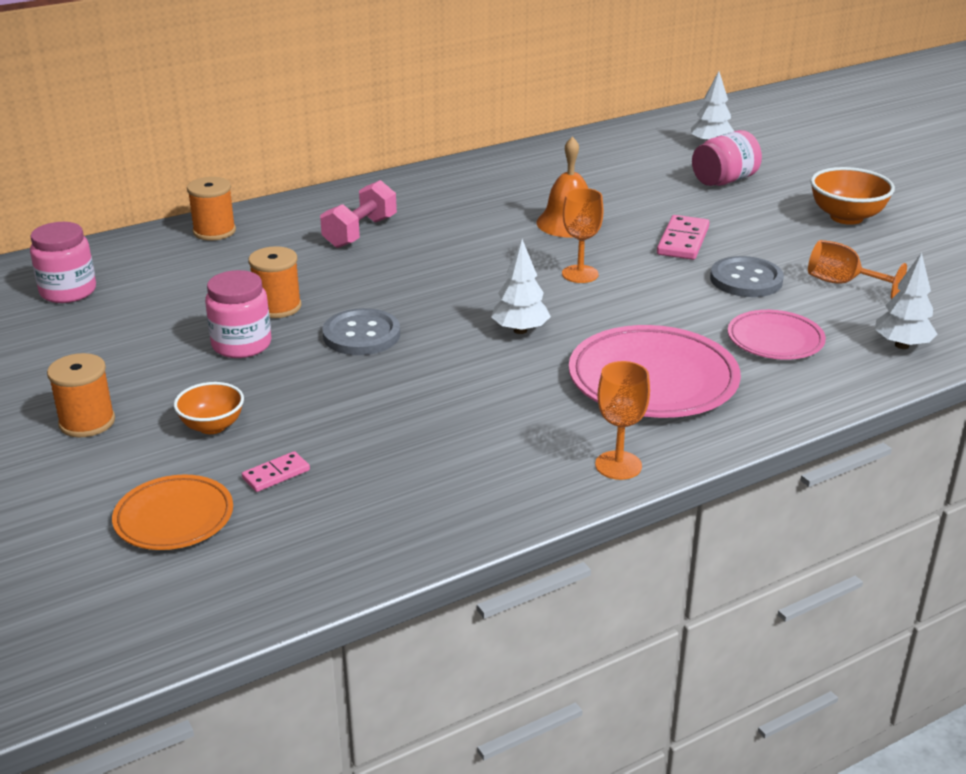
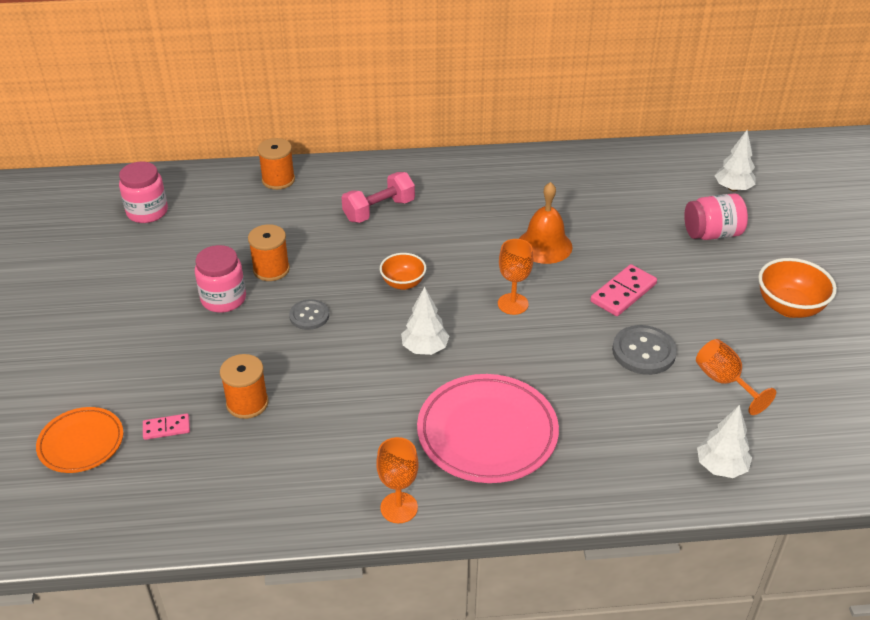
camera: 25 degrees right, 10 degrees up
orange spool [47,353,115,437] -> orange spool moved to [220,354,269,419]
orange bowl [174,382,244,434] -> orange bowl moved to [380,253,426,290]
grey button [323,308,400,355] -> grey button [289,299,329,330], size x0.65
pink plate [728,310,826,360] -> none

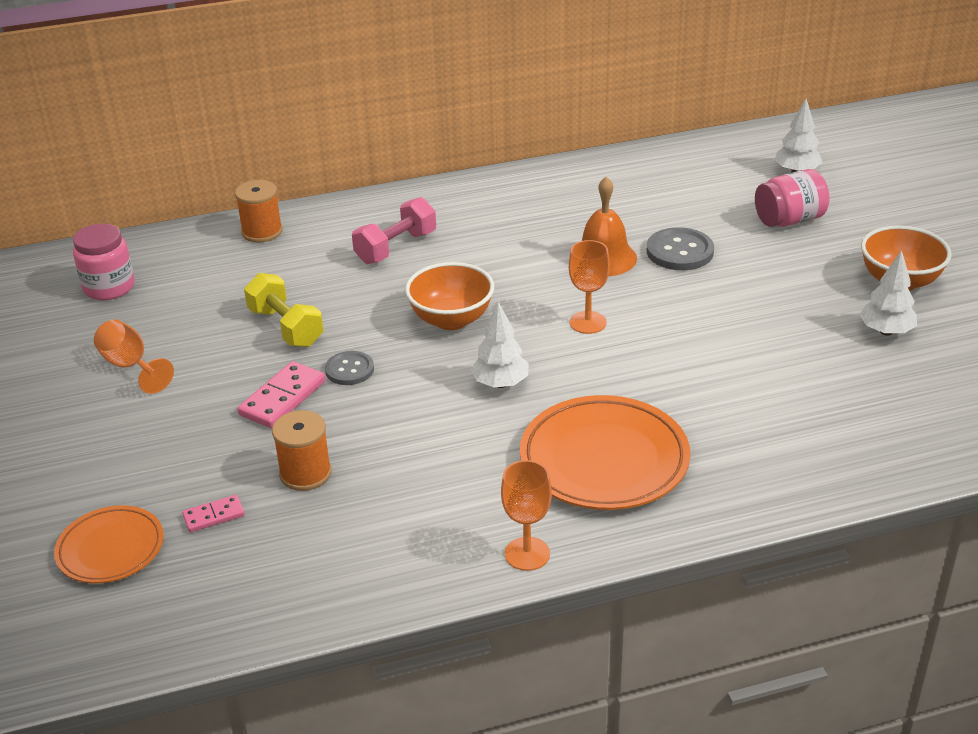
camera: 10 degrees left, 5 degrees down
pink jar [195,245,246,313] -> none
orange spool [248,224,290,281] -> yellow dumbbell [244,273,324,347]
orange bowl [380,253,426,290] -> orange bowl [405,262,494,330], size x1.56
pink plate [417,374,559,483] -> orange plate [520,395,691,510]
pink domino [590,264,657,316] -> pink domino moved to [238,361,326,428]
grey button [612,325,677,375] -> grey button moved to [647,227,714,270]
orange goblet [696,339,776,415] -> orange goblet moved to [94,320,174,394]
white tree [697,405,752,478] -> white tree moved to [859,250,917,336]

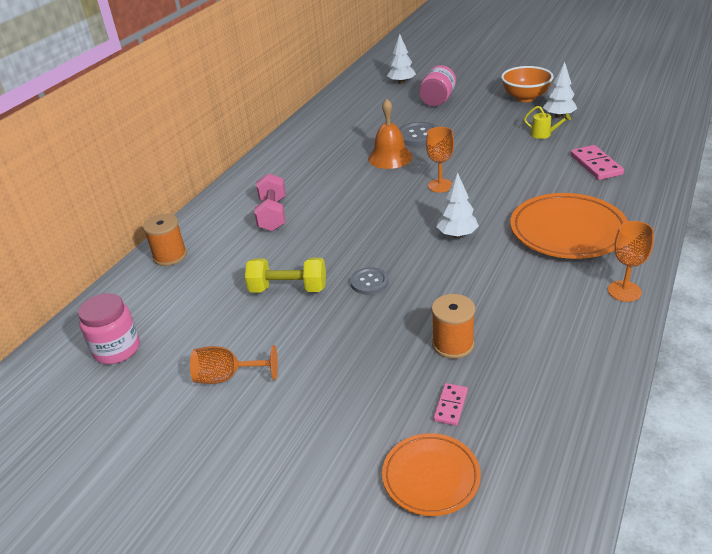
camera: 45 degrees left, 0 degrees up
pink domino [238,361,326,428] -> pink domino moved to [570,145,624,180]
orange bowl [405,262,494,330] -> none
none -> yellow watering can [524,106,571,139]

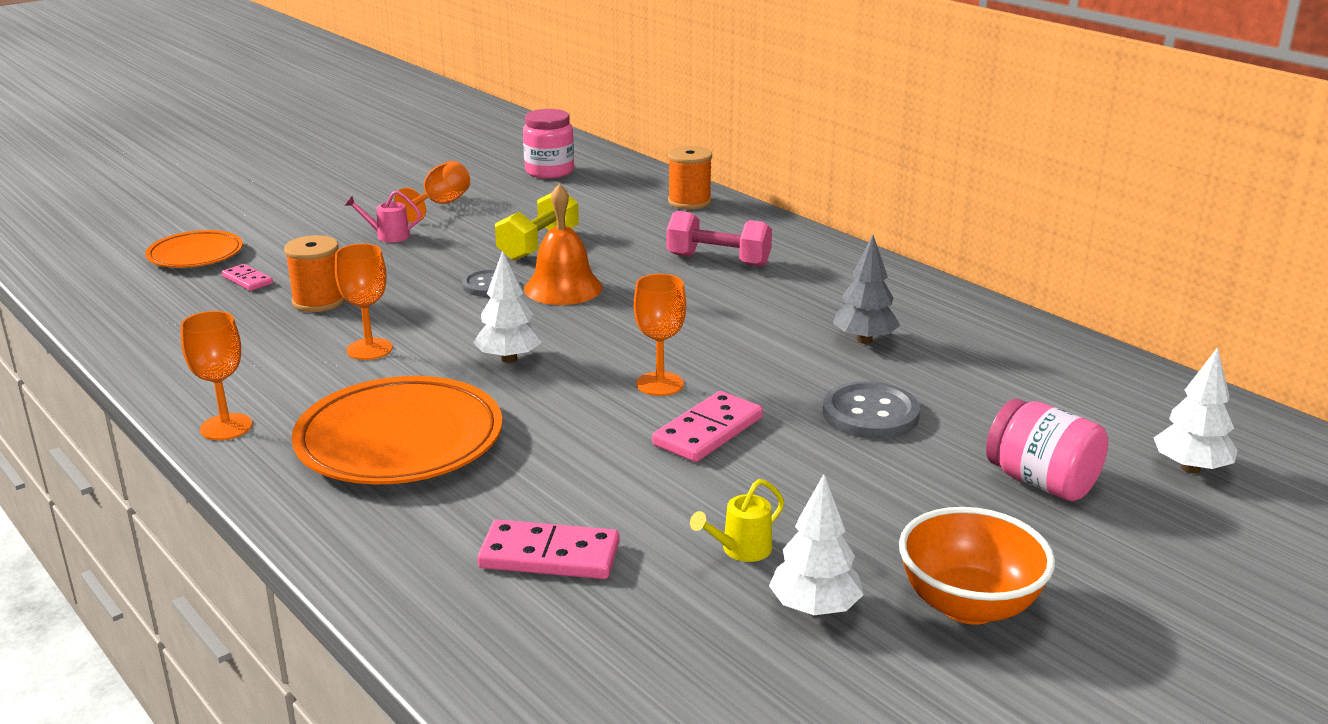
camera: 110 degrees right, 10 degrees down
orange bell [368,99,413,169] -> orange bell moved to [524,183,603,305]
none -> orange goblet [335,244,393,360]
none -> pink watering can [345,190,421,243]
none -> pink domino [652,391,763,462]
none -> grey tree [833,235,900,344]

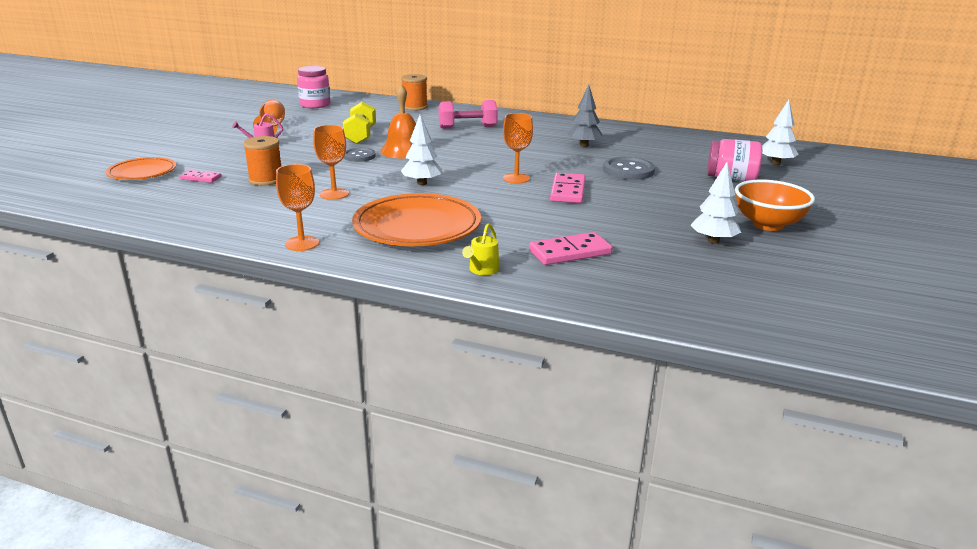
camera: 30 degrees left, 0 degrees up
yellow watering can [690,479,784,562] -> yellow watering can moved to [462,223,499,275]

